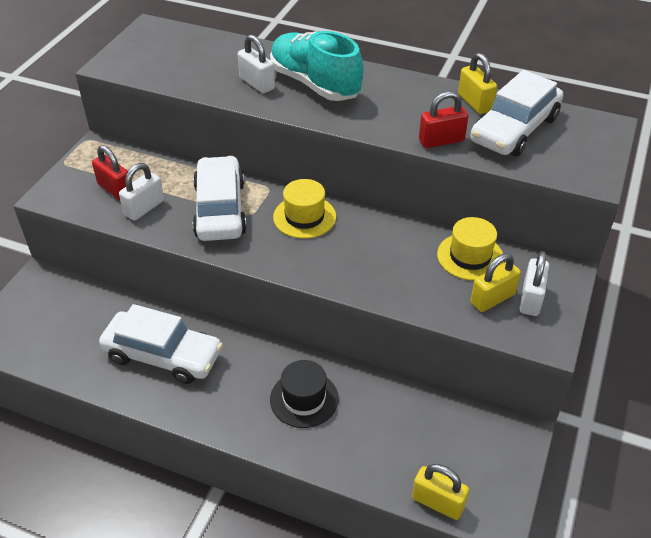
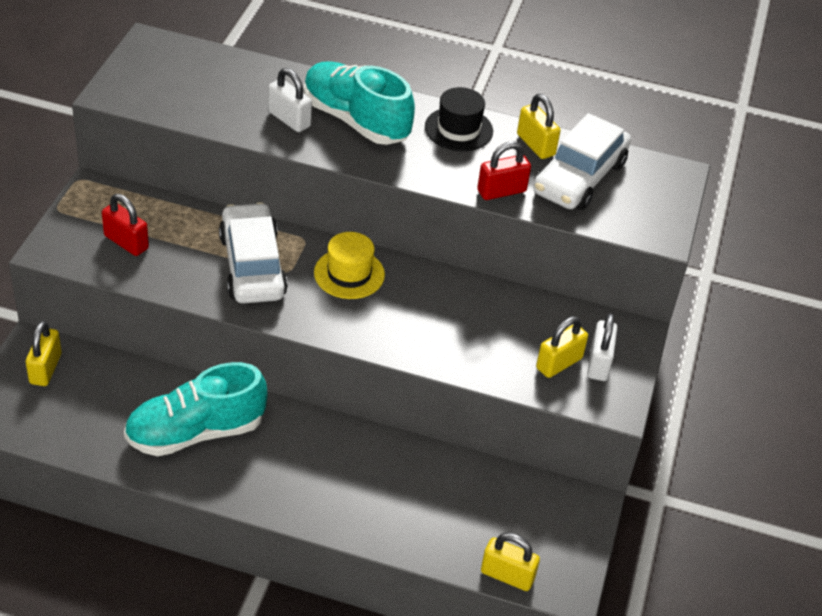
camera: 10 degrees left, 0 degrees up
white car [99,304,223,384] -> turquoise shoe [124,362,267,456]
white padlock [119,163,164,221] -> none
black hat [270,360,339,428] -> black hat moved to [425,87,493,151]
yellow hat [437,217,504,281] -> none
none -> yellow padlock [26,321,62,386]

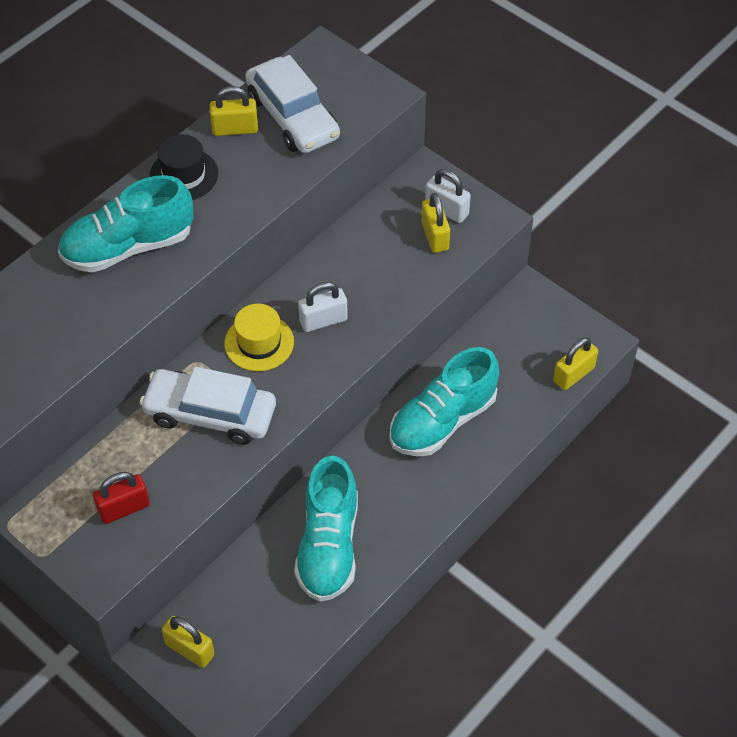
camera: 60 degrees left, 10 degrees up
white padlock [268,68,312,132] -> white padlock moved to [298,282,348,332]
red padlock [477,142,531,200] -> none
none -> turquoise shoe [389,347,499,457]

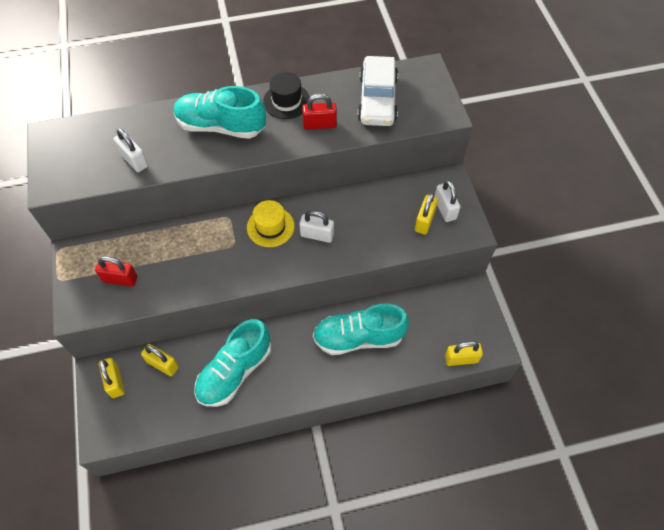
camera: 35 degrees right, 5 degrees up
white car [139,367,276,445] -> none
yellow padlock [209,86,258,136] -> yellow padlock moved to [141,344,179,376]
none -> white padlock [114,128,148,172]
none -> red padlock [302,93,337,130]

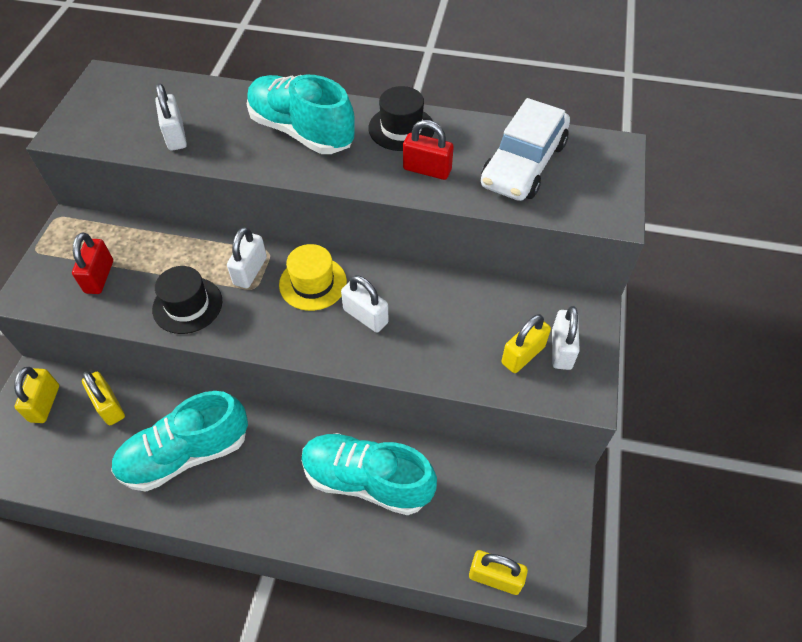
camera: 25 degrees right, 5 degrees down
red padlock [95,256,137,286] -> red padlock turned 60 degrees clockwise [72,233,113,294]
none -> black hat [152,266,222,334]
none -> white padlock [227,227,267,288]

